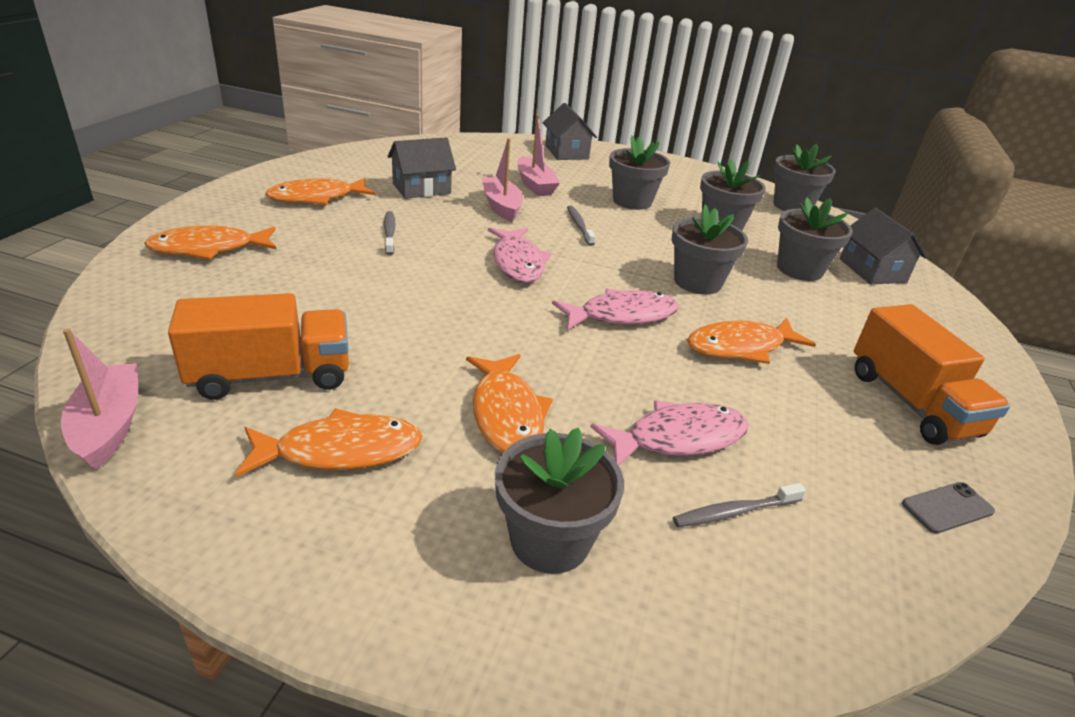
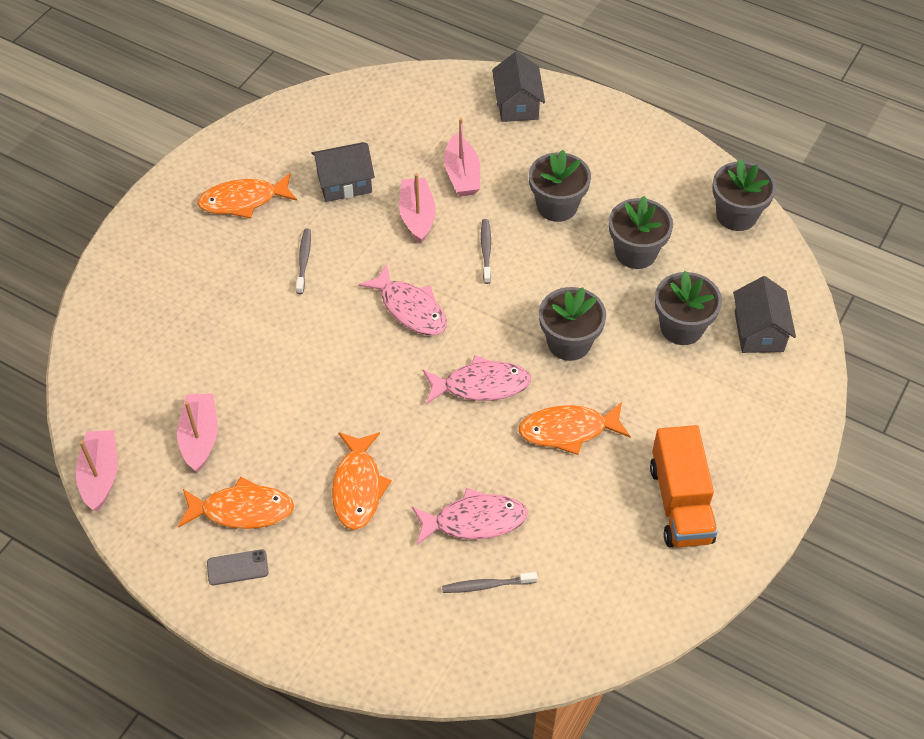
camera: 15 degrees right, 20 degrees up
orange fish [144,226,276,260] -> none
orange truck [168,293,349,400] -> pink boat [177,393,218,472]
pink fish [488,228,551,283] -> pink fish turned 45 degrees counterclockwise [358,264,447,335]
grey flower pot [495,428,624,574] -> none
grey phone [902,482,995,534] -> grey phone moved to [207,549,268,585]

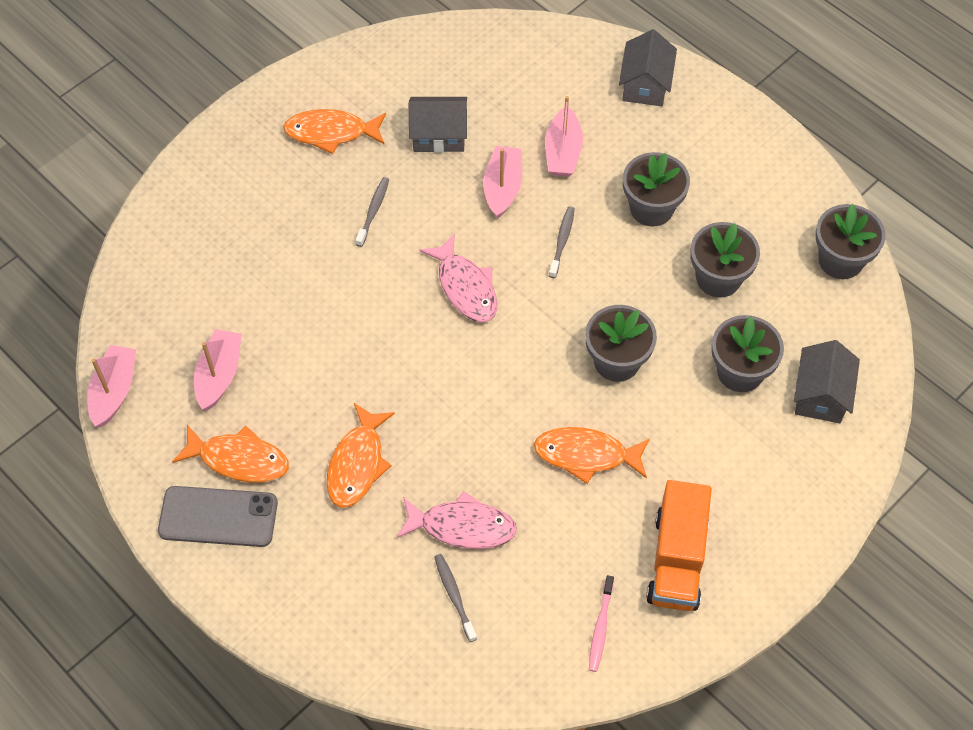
camera: 15 degrees right, 5 degrees up
grey phone [207,549,268,585] -> grey phone [158,486,278,547], size x1.90
pink fish [423,355,531,404] -> none
grey toothbrush [442,572,538,593] -> grey toothbrush turned 60 degrees clockwise [434,554,477,642]
none -> pink toothbrush [589,575,614,672]

